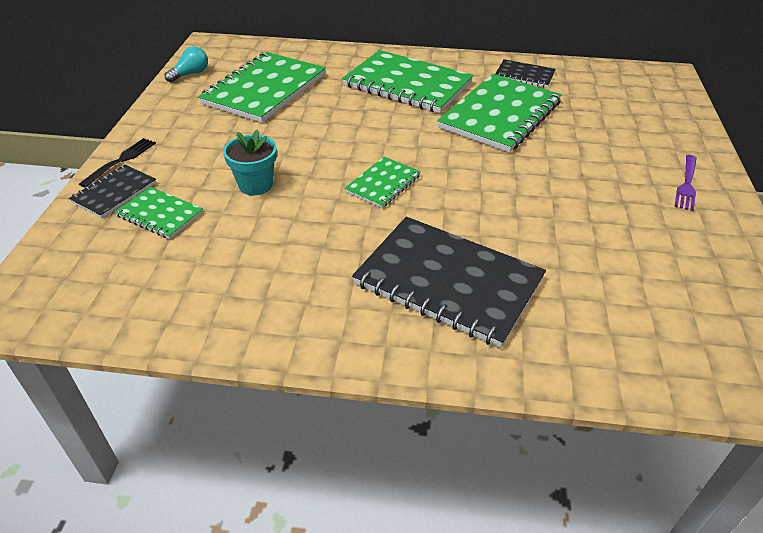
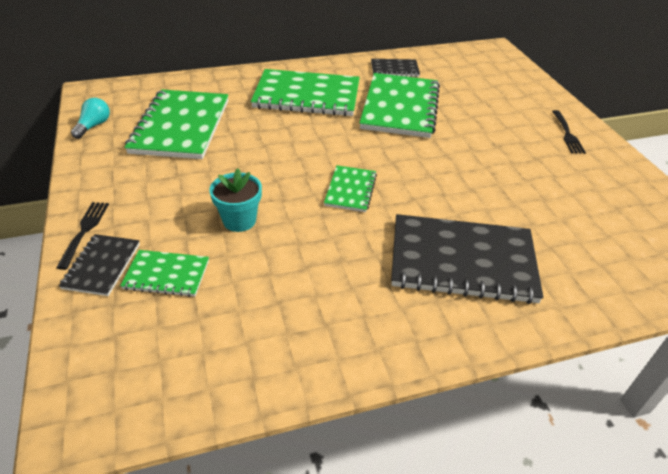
camera: 25 degrees left, 0 degrees up
purple fork [674,155,697,211] -> black fork [552,110,586,154]

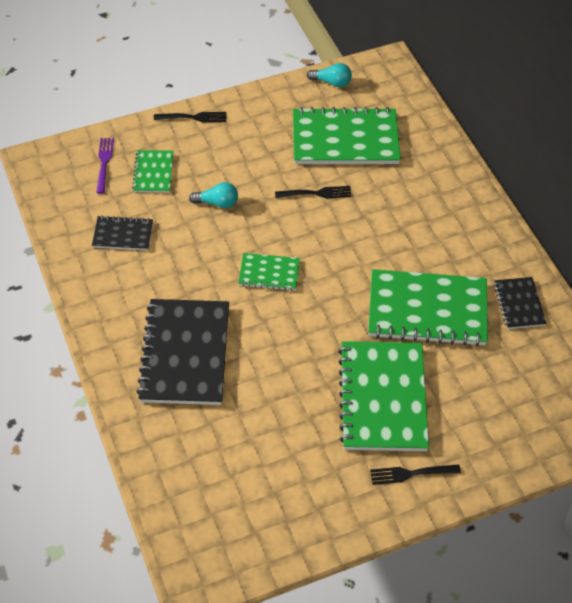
camera: 85 degrees right, 10 degrees up
black notebook [59,234,140,296] -> black notebook moved to [92,216,153,251]
turquoise flower pot [209,168,262,232] -> turquoise light bulb [189,182,238,208]
green notebook [251,69,360,116] -> green notebook moved to [338,341,429,451]
none -> purple fork [96,138,114,194]
none -> black fork [275,186,351,198]

